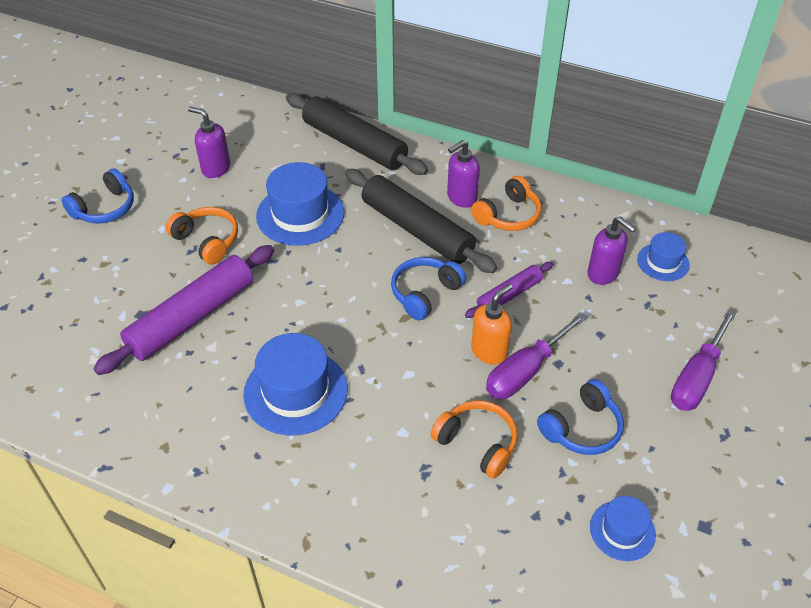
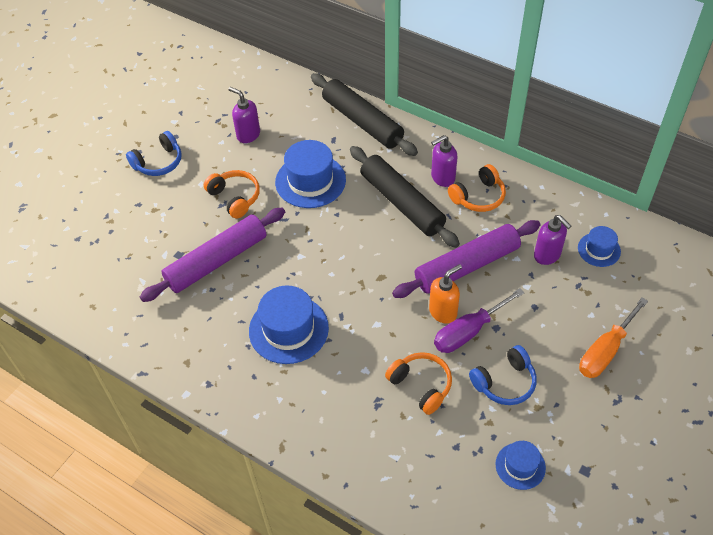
camera: 10 degrees right, 5 degrees up
blue headphones [391,257,466,321] -> none
purple rolling pin [465,262,554,318] -> purple rolling pin [392,220,540,298], size x1.86
purple screwdriver [671,309,737,411] -> orange screwdriver [579,297,648,378]

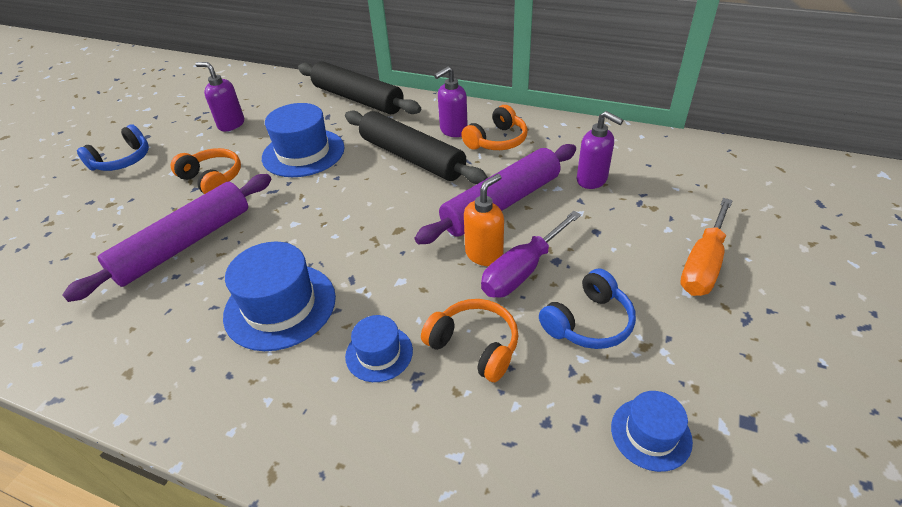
camera: 10 degrees left, 10 degrees down
blue hat [578,226,621,267] -> blue hat moved to [345,315,413,382]

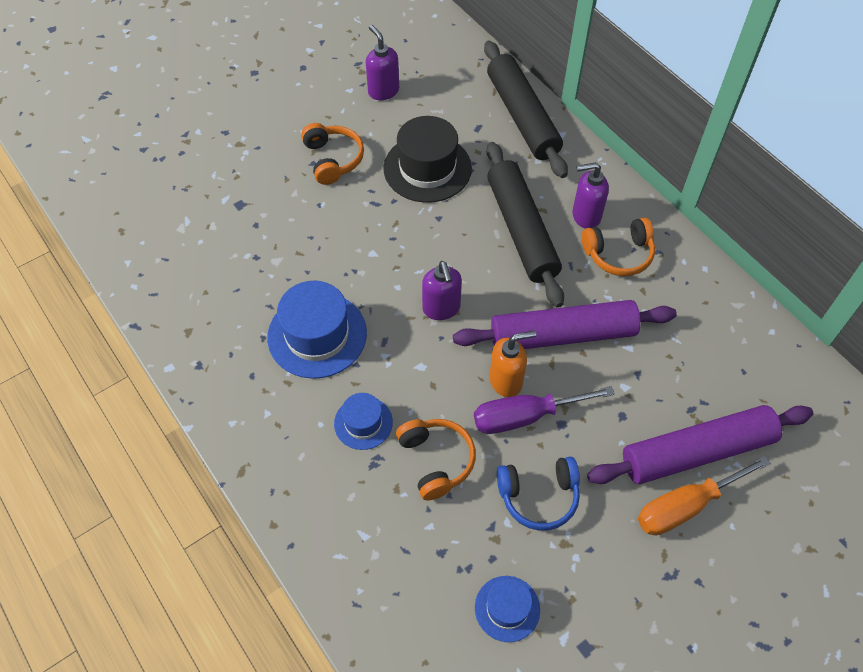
camera: 30 degrees right, 15 degrees up
purple rolling pin [62,174,272,302] -> purple rolling pin moved to [587,405,813,484]
blue headphones [77,124,149,171] -> none
blue hat [262,103,345,177] -> black hat [384,116,472,203]
purple soap dispenser [577,111,624,189] -> purple soap dispenser moved to [422,261,462,320]

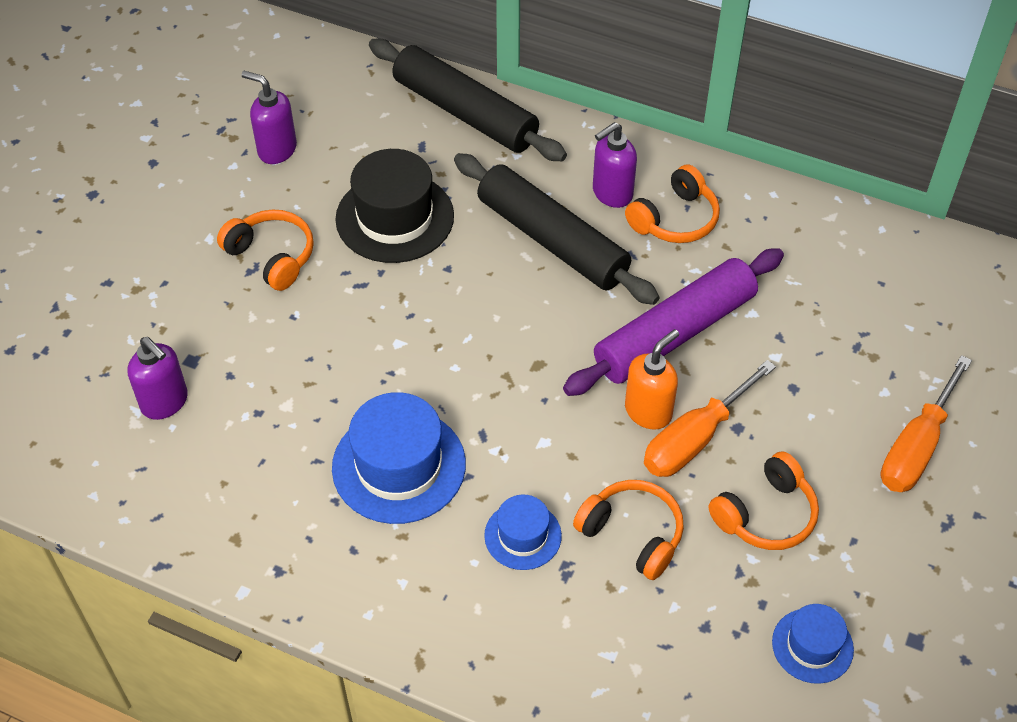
camera: 30 degrees left, 5 degrees down
purple soap dispenser [422,261,462,320] -> purple soap dispenser moved to [128,337,188,420]
purple screwdriver [474,386,615,434] -> orange screwdriver [644,360,776,477]
blue headphones [497,457,580,531] -> orange headphones [708,452,819,550]
purple rolling pin [587,405,813,484] -> none

